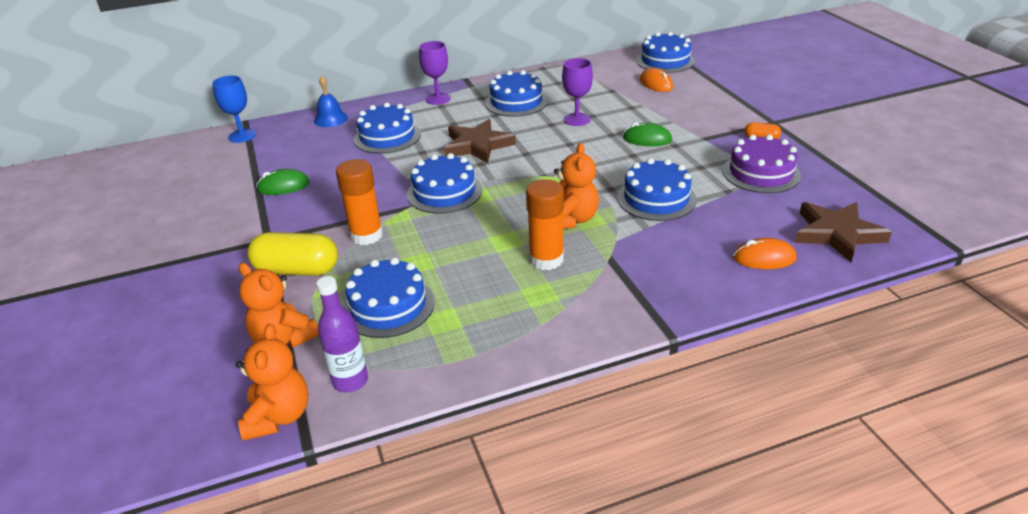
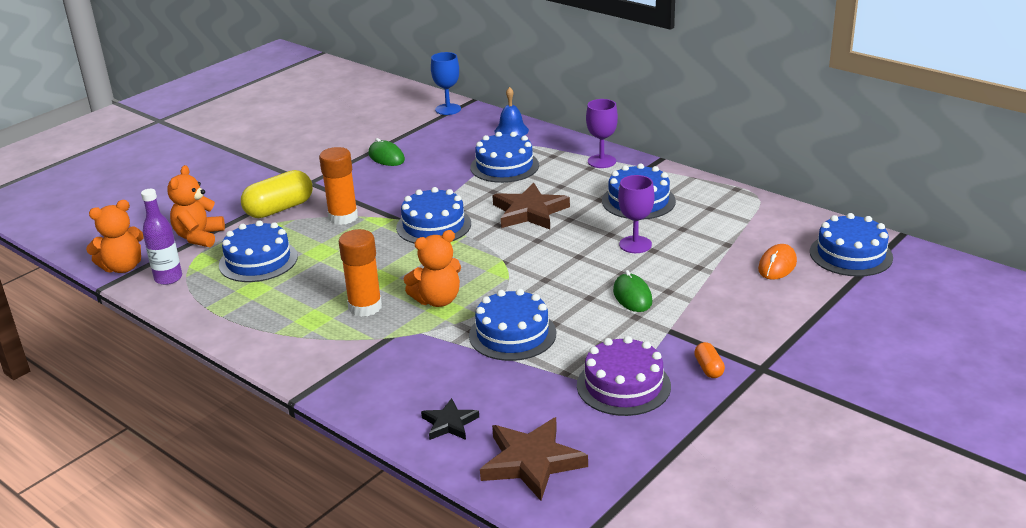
camera: 60 degrees right, 5 degrees down
yellow capsule [247,232,338,276] -> yellow capsule turned 75 degrees clockwise [241,170,313,218]
orange mouse [733,238,797,269] -> black star [421,398,479,440]

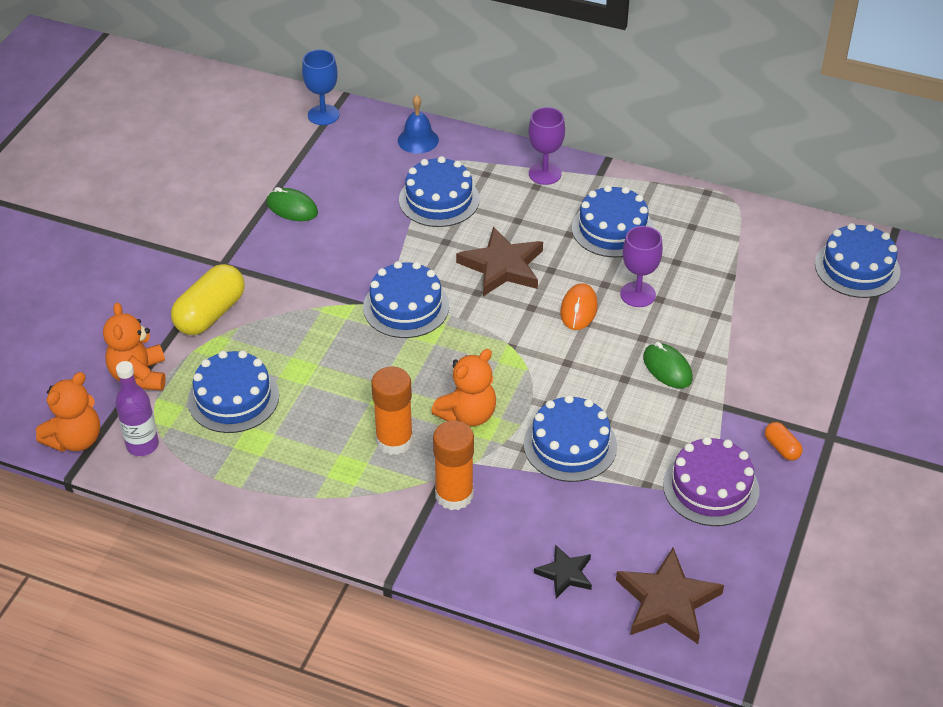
camera: 20 degrees left, 15 degrees up
orange glue stick [319,147,358,225] -> orange glue stick moved to [433,421,474,510]
orange mouse [758,244,797,280] -> orange mouse moved to [560,283,598,330]

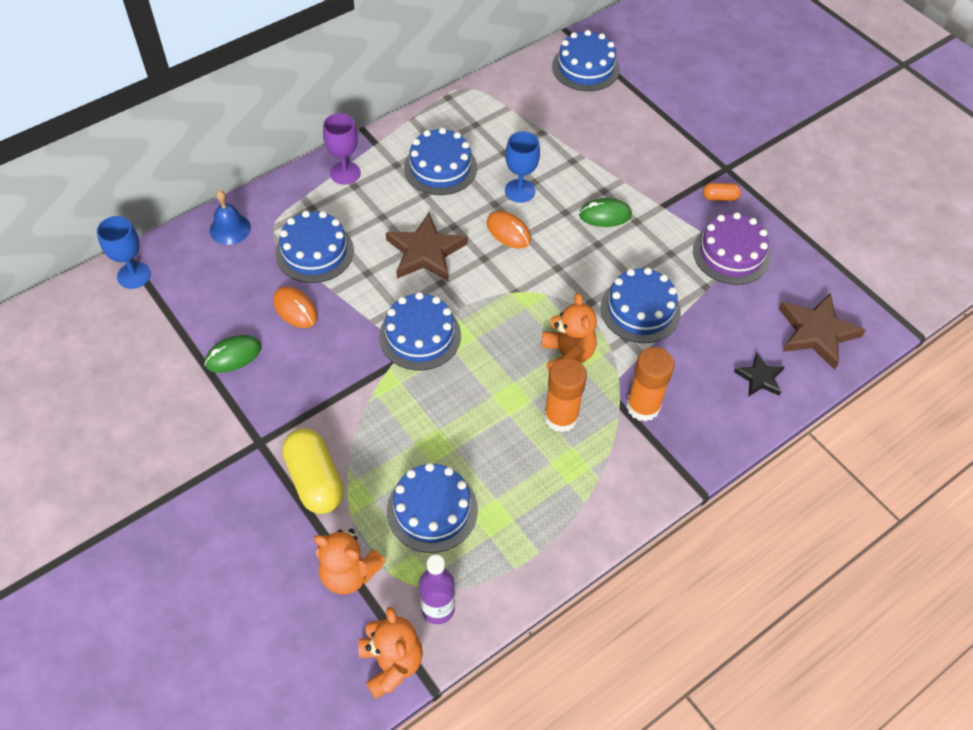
camera: 60 degrees left, 10 degrees up
purple goblet [620,226,663,307] -> blue goblet [505,131,540,203]
none -> orange mouse [273,286,317,328]

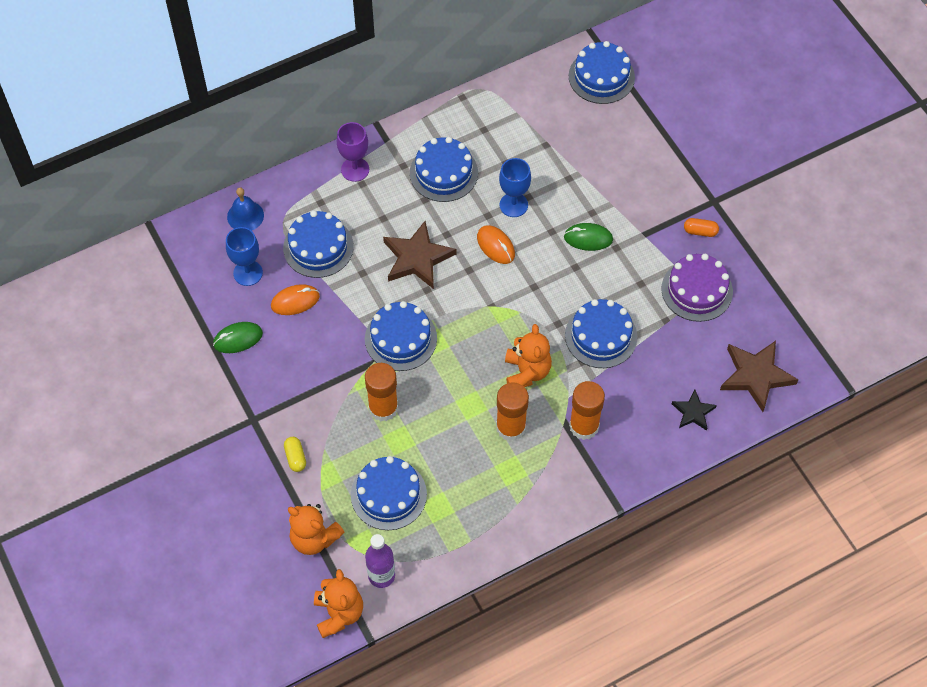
camera: 10 degrees right, 5 degrees up
blue goblet [97,216,151,289] -> blue goblet moved to [226,227,263,286]
orange mouse [273,286,317,328] -> orange mouse turned 75 degrees counterclockwise [271,284,320,315]
yellow capsule [282,428,344,514] -> yellow capsule [284,437,306,472], size x0.48
none -> orange glue stick [365,363,398,421]

